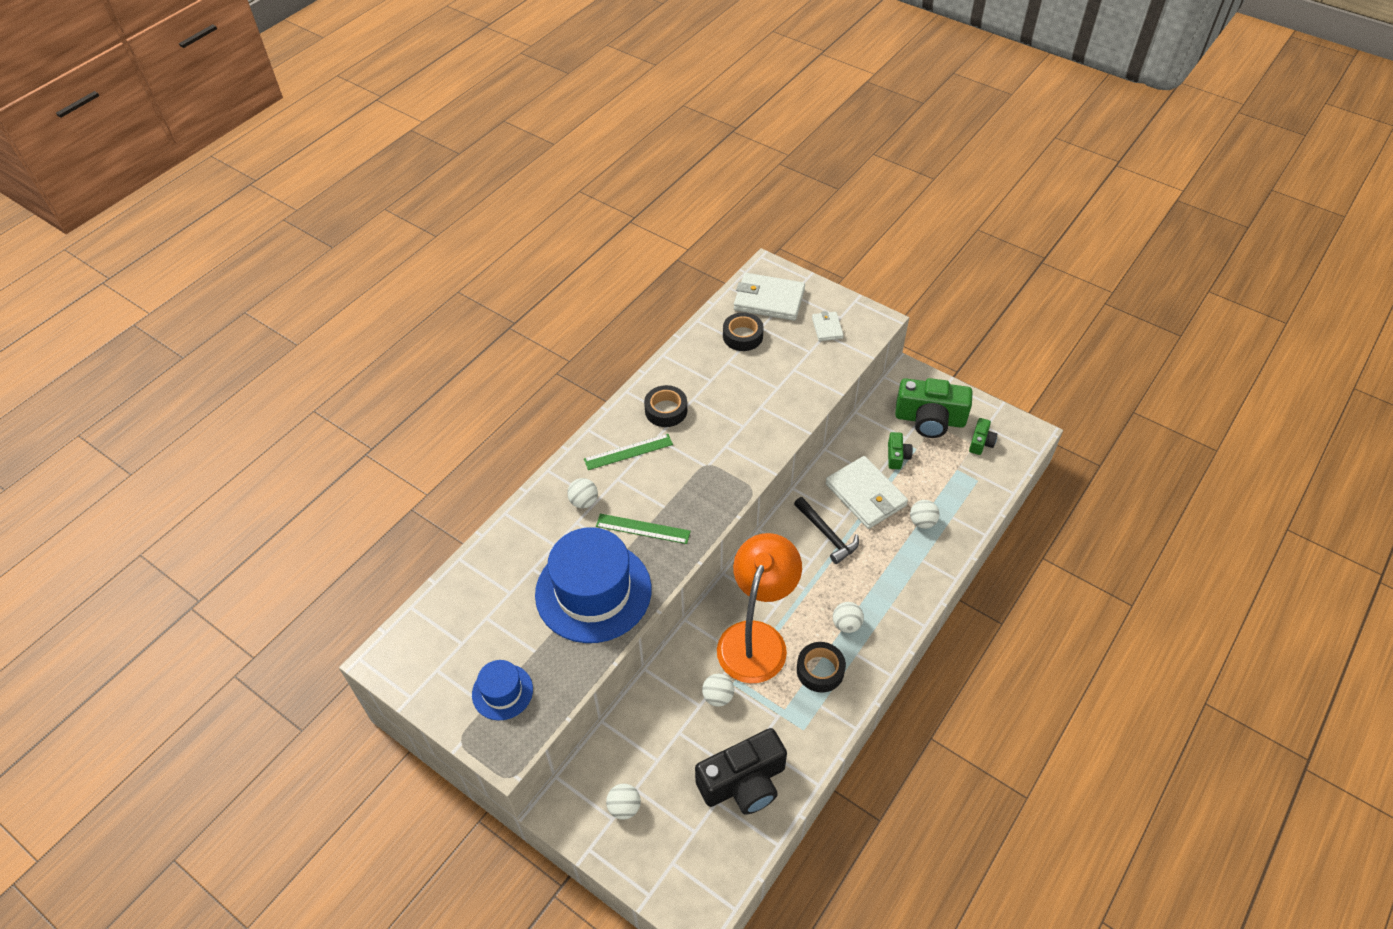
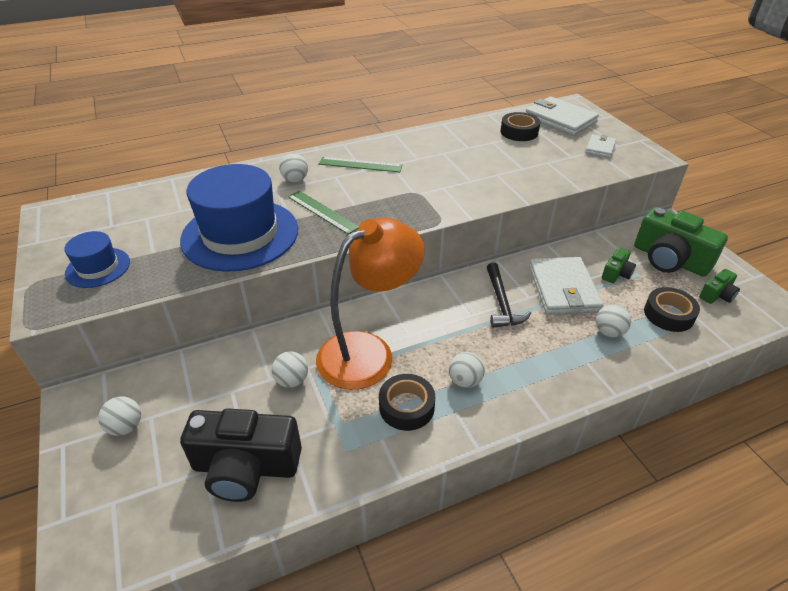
camera: 30 degrees right, 10 degrees down
black tape [644,385,687,427] -> black tape moved to [644,287,700,332]

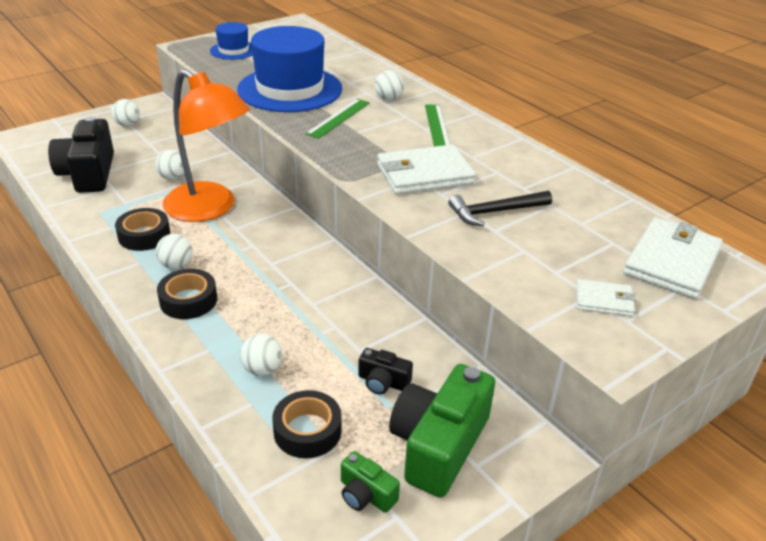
camera: 75 degrees right, 5 degrees down
black hammer [487,263,531,328] -> black hammer moved to [449,191,552,226]
black tape [500,112,540,141] -> black tape moved to [157,269,217,319]
white wallet [529,257,603,315] -> white wallet moved to [377,144,476,195]
green camera [602,247,636,283] -> black camera [358,348,413,394]

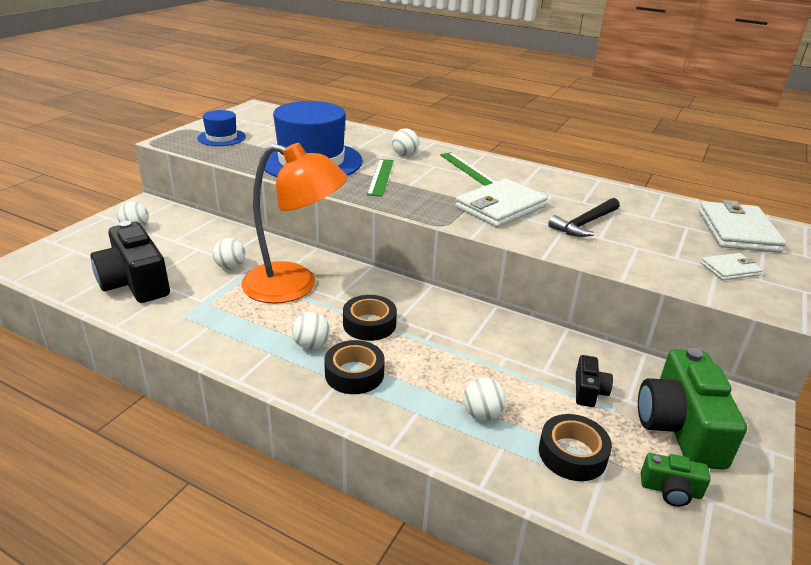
camera: 25 degrees left, 5 degrees down
black tape [115,208,170,251] -> black tape moved to [343,295,397,341]
black camera [358,348,413,394] -> black camera turned 75 degrees counterclockwise [576,355,613,407]

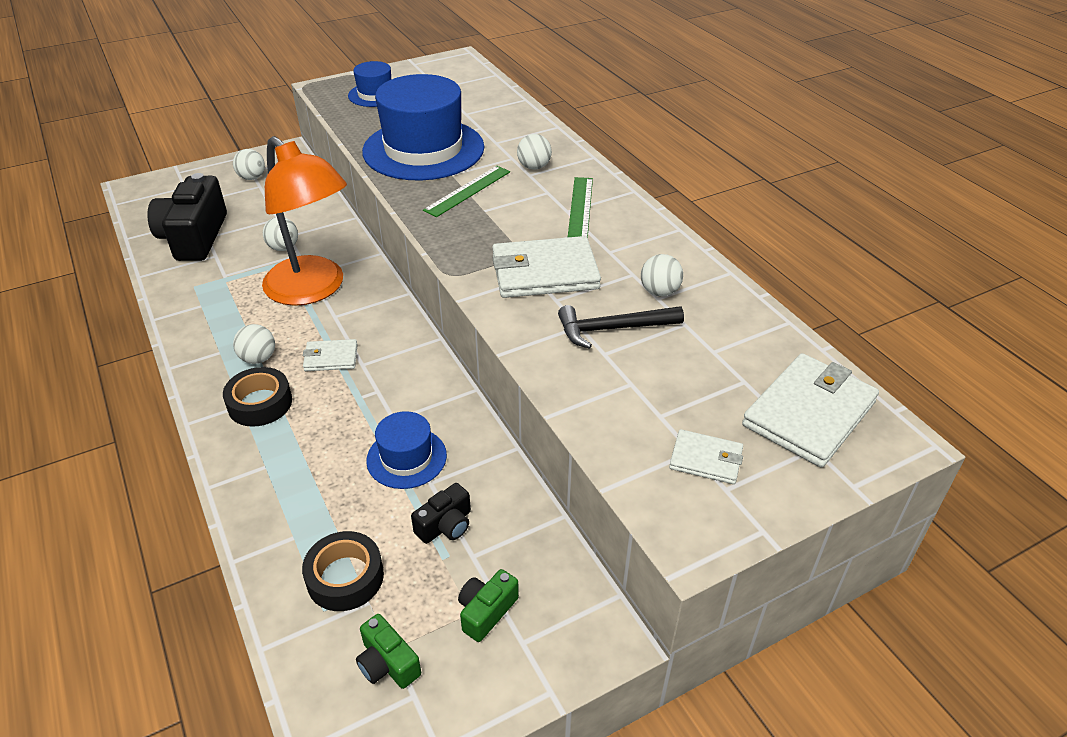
camera: 35 degrees right, 10 degrees up
black tape [343,295,397,341] -> white wallet [303,339,358,371]
white ball [463,378,506,421] -> white ball moved to [641,254,683,296]
green camera [638,348,747,470] -> green camera [458,569,519,642], size x0.48
none -> blue hat [366,411,447,489]

